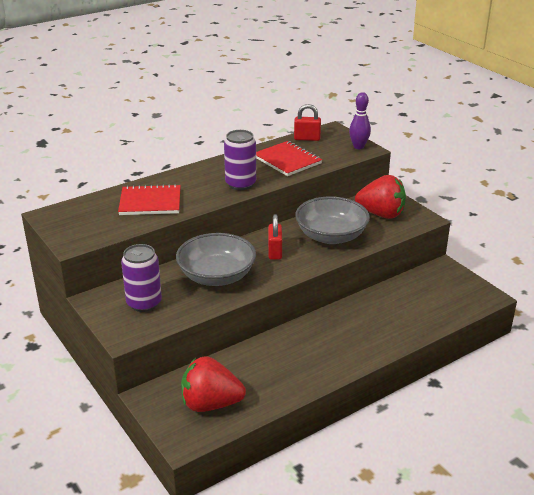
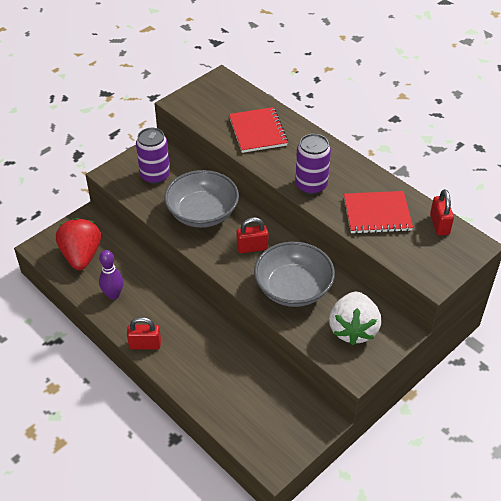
camera: 80 degrees right, 15 degrees up
red notebook [256,141,322,176] -> red notebook turned 45 degrees clockwise [344,191,413,234]
purple bowling pin [349,92,371,149] -> purple bowling pin moved to [99,250,123,300]
red strawberry [355,175,406,219] -> white strawberry [329,292,381,345]
none -> red padlock [127,317,161,350]

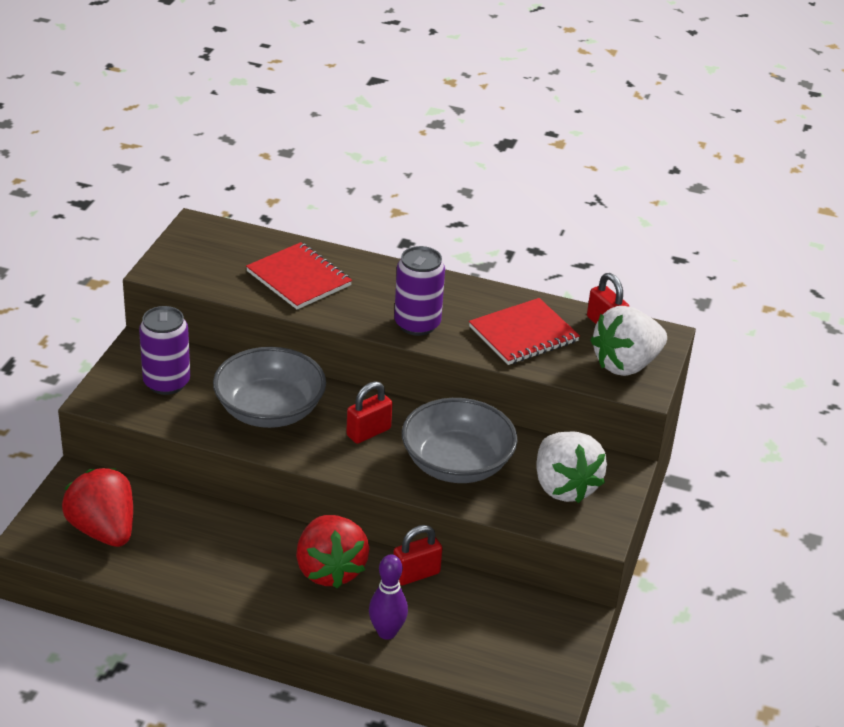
camera: 30 degrees left, 10 degrees down
purple bowling pin [99,250,123,300] -> purple bowling pin moved to [369,555,408,640]
red padlock [127,317,161,350] -> red padlock moved to [393,525,443,585]
none -> red strawberry [296,515,370,588]
none -> white strawberry [590,306,667,376]

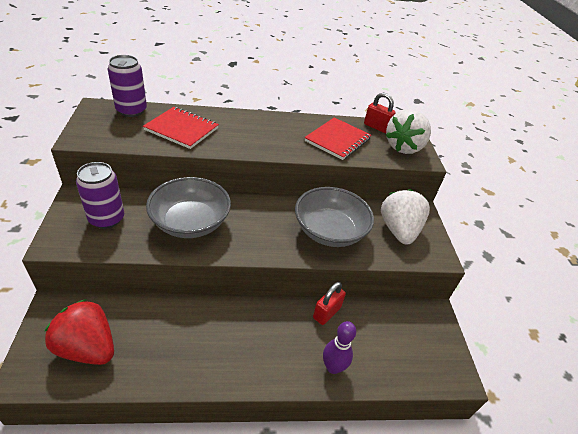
camera: 25 degrees left, 5 degrees up
red strawberry [296,515,370,588] -> none
red padlock [346,381,393,444] -> none
purple can [394,246,445,336] -> purple can moved to [108,55,147,117]
white strawberry [536,432,607,503] -> white strawberry turned 135 degrees counterclockwise [381,189,430,244]

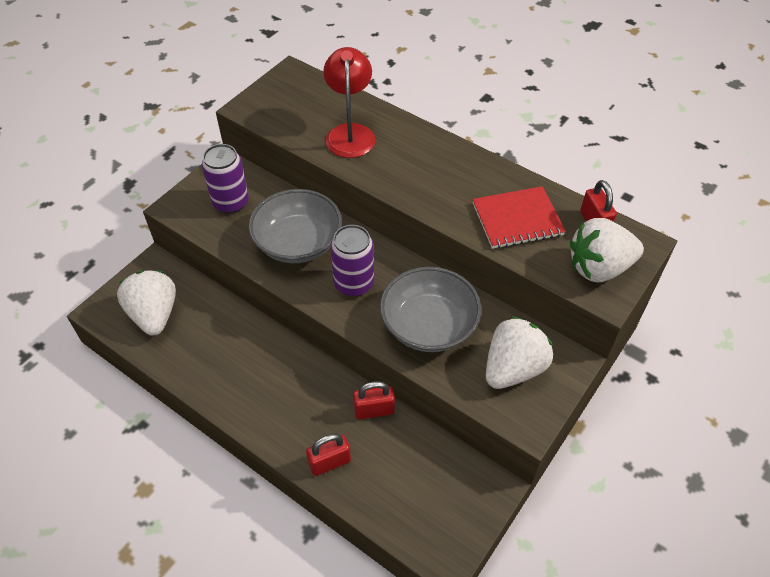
camera: 45 degrees right, 10 degrees up
red strawberry [44,299,114,365] -> white strawberry [117,271,176,336]
purple can [108,55,147,117] -> purple can moved to [330,225,374,297]
red notebook [143,107,219,149] -> red lamp [323,47,375,158]
purple bowling pin [323,321,356,374] -> red padlock [306,433,351,476]

